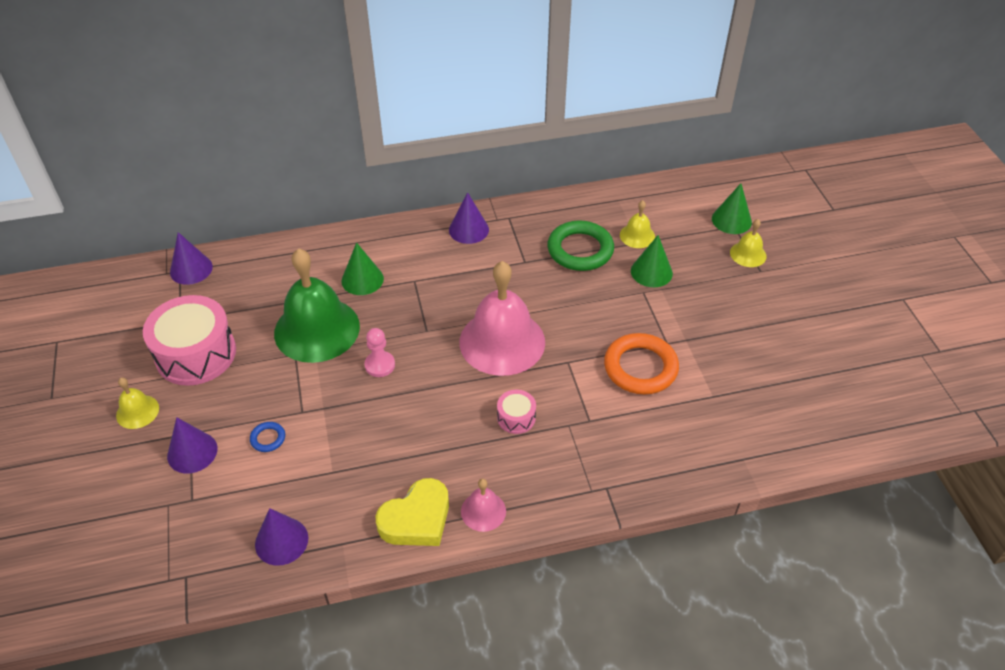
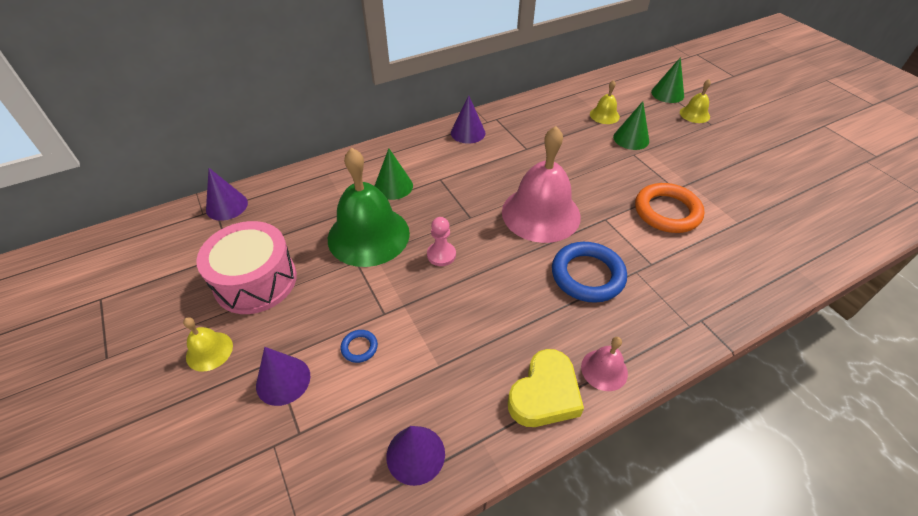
camera: 15 degrees left, 0 degrees up
pink drum [497,390,536,434] -> blue ring [552,242,627,303]
green ring [547,220,614,271] -> none

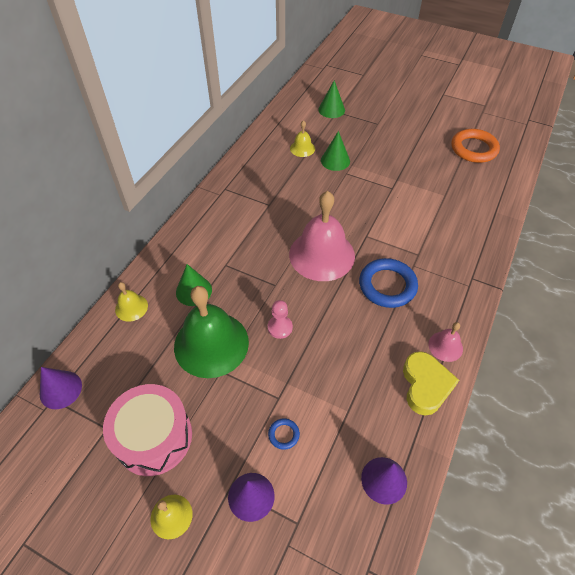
camera: 35 degrees left, 5 degrees up
purple cone [451,95,485,144] -> none
orange ring [635,183,705,233] -> orange ring moved to [452,129,500,163]
yellow bell [680,79,711,123] -> yellow bell moved to [115,282,148,322]

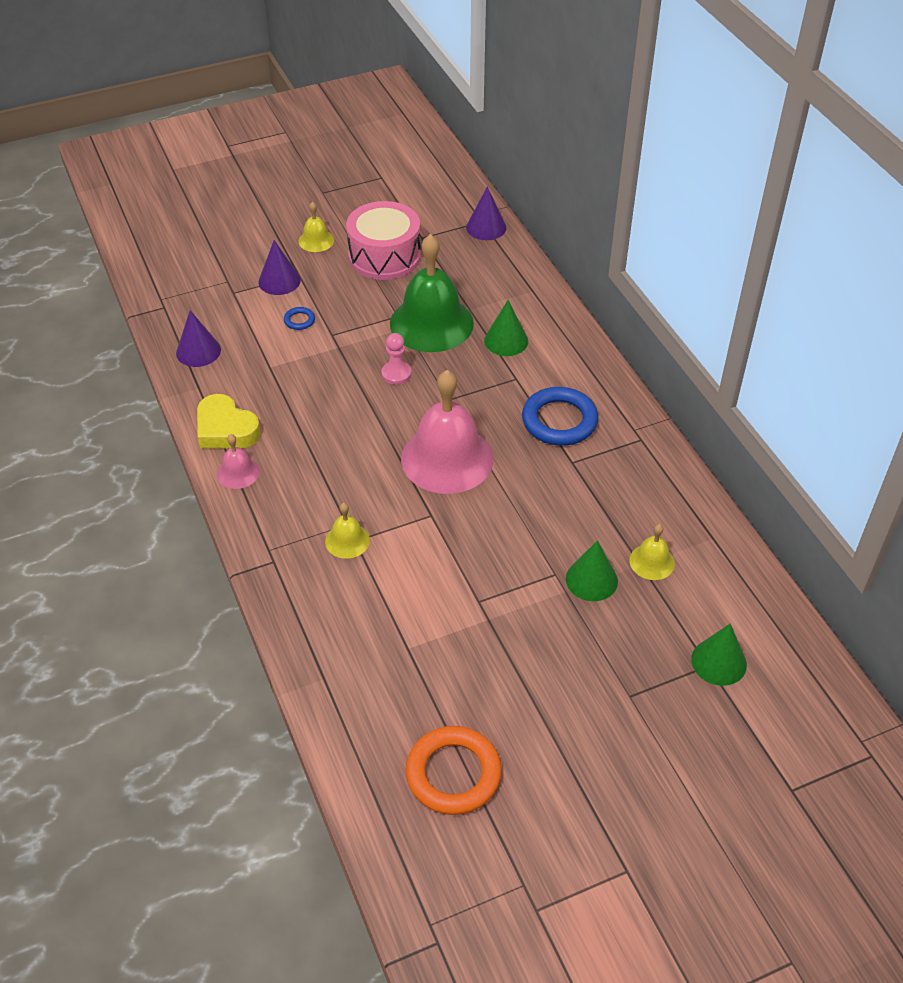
camera: 130 degrees right, 5 degrees down
yellow bell [115,282,148,322] -> yellow bell moved to [325,503,370,559]
blue ring [359,258,418,308] -> blue ring moved to [522,387,599,446]

